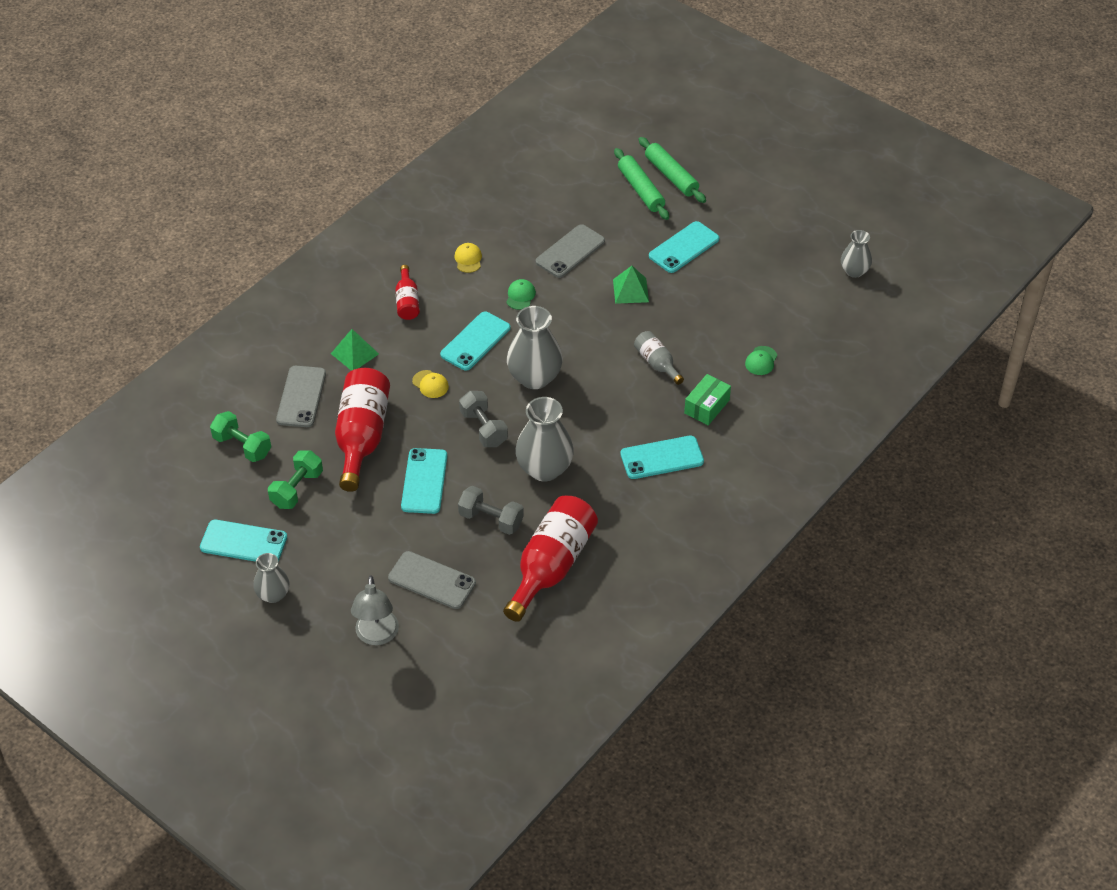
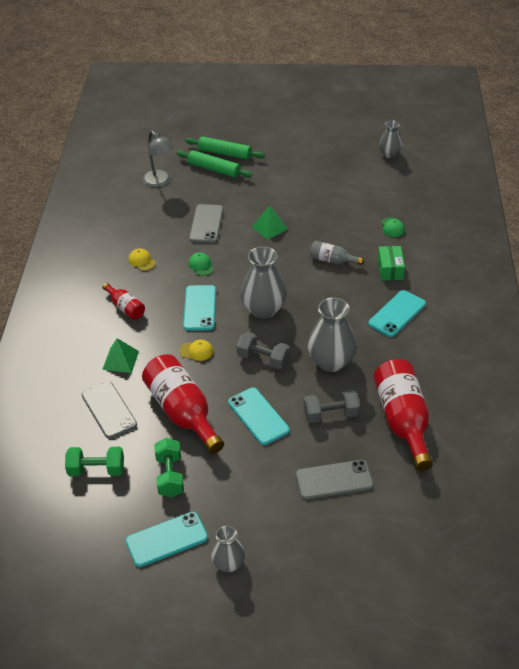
camera: 35 degrees left, 5 degrees down
grey lamp [351,575,399,645] -> grey lamp moved to [143,131,174,187]
turquoise phone [649,221,720,273] -> none

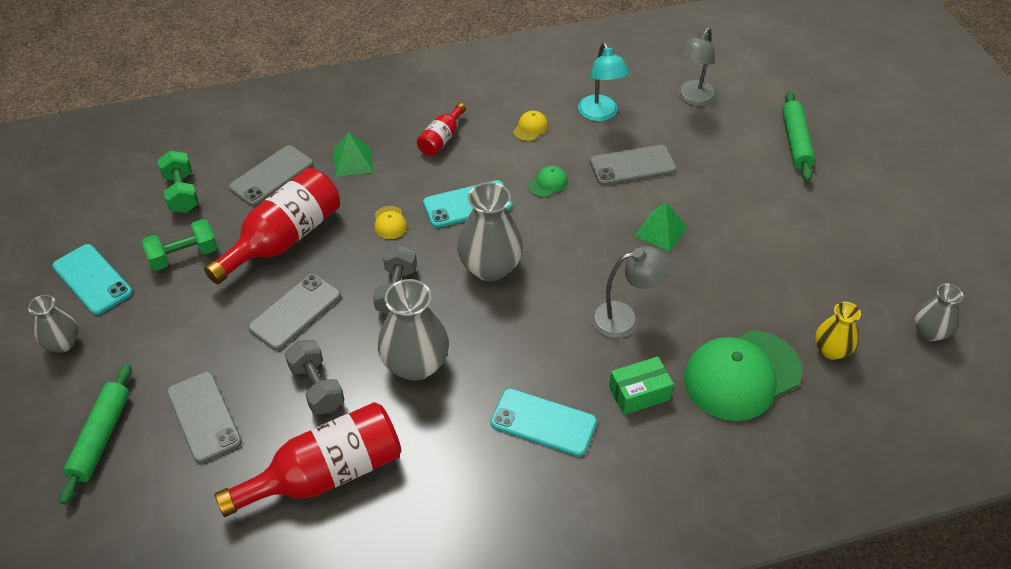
camera: 70 degrees right, 5 degrees up
green rolling pin [177,150,252,178] -> green rolling pin moved to [59,364,132,505]
turquoise phone [228,388,290,445] -> grey phone [248,274,341,350]
grey bottle [310,241,364,265] -> grey lamp [591,246,670,338]
green cap [381,217,405,237] -> green cap [684,331,802,421], size x2.48
none -> turquoise lamp [578,42,629,121]
none -> yellow vase [815,302,861,360]

